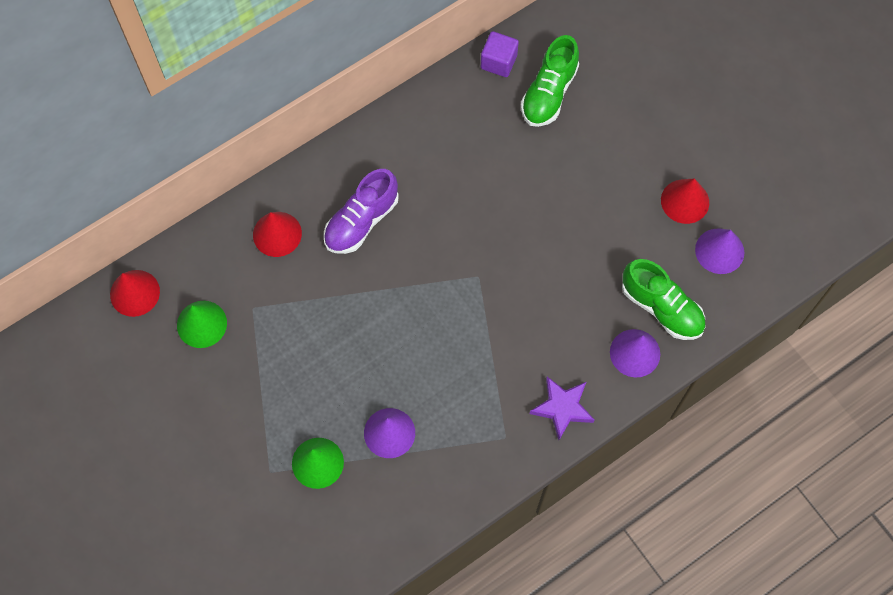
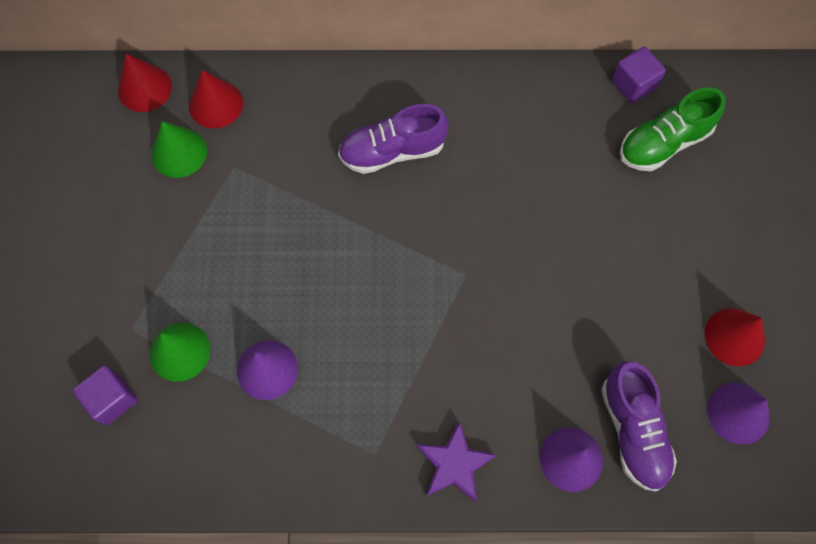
camera: 35 degrees right, 0 degrees up
red cone [253,212,302,257] -> red cone moved to [189,70,243,128]
green shoe [622,259,705,340] -> purple shoe [601,361,677,492]
none -> purple cube [72,365,138,425]

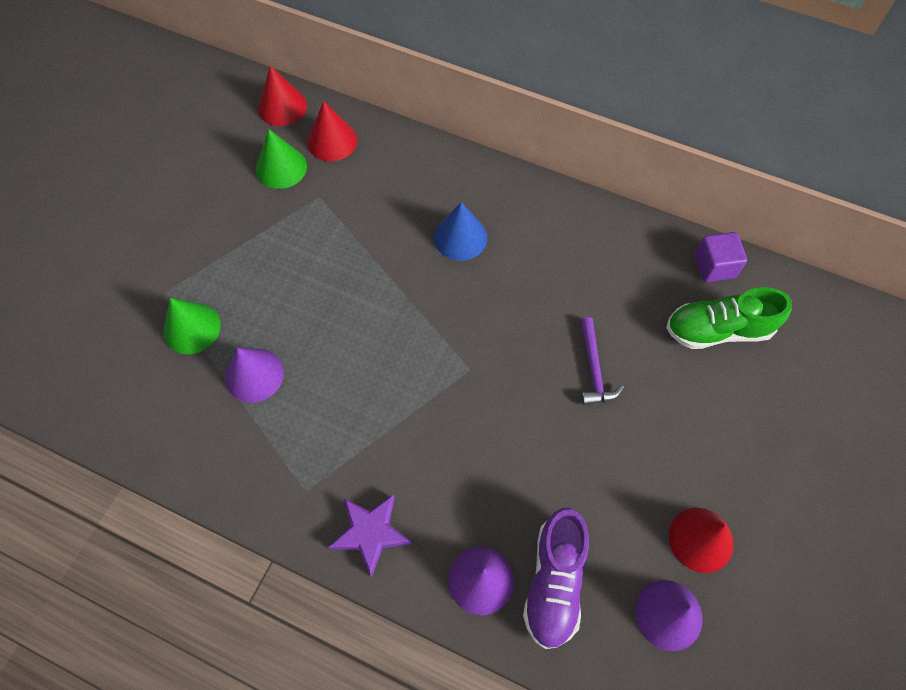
camera: 25 degrees right, 5 degrees down
purple cube [72,365,138,425] -> none
purple shoe [338,104,449,174] -> blue cone [434,202,488,261]
none -> purple hammer [580,317,624,405]

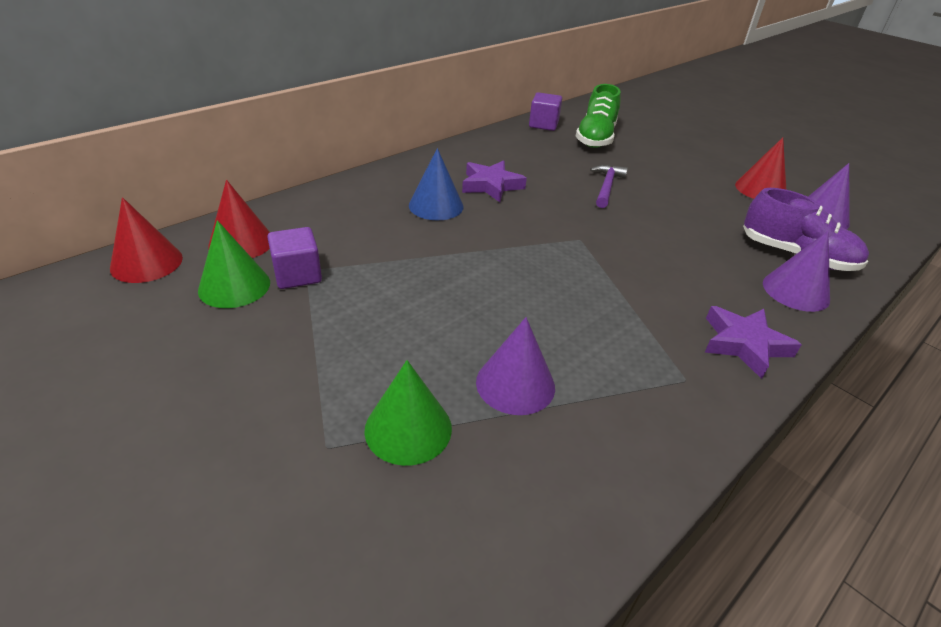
camera: 70 degrees left, 25 degrees down
purple hammer [580,317,624,405] -> purple hammer turned 90 degrees counterclockwise [590,165,628,208]
none -> purple cube [267,227,322,289]
none -> purple star [462,160,527,202]

